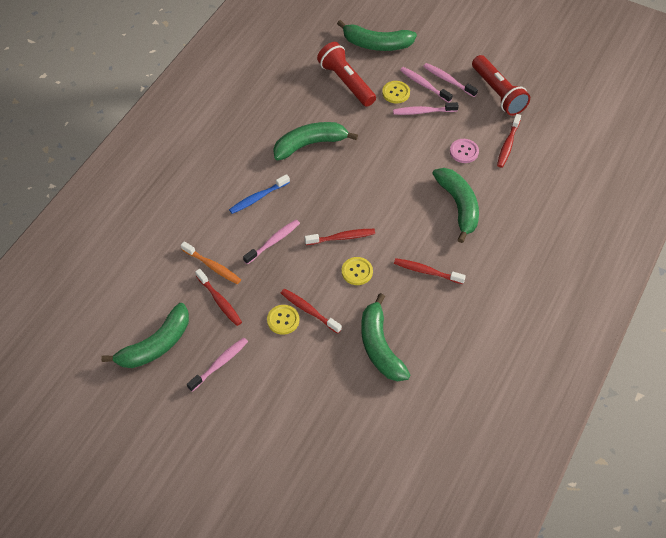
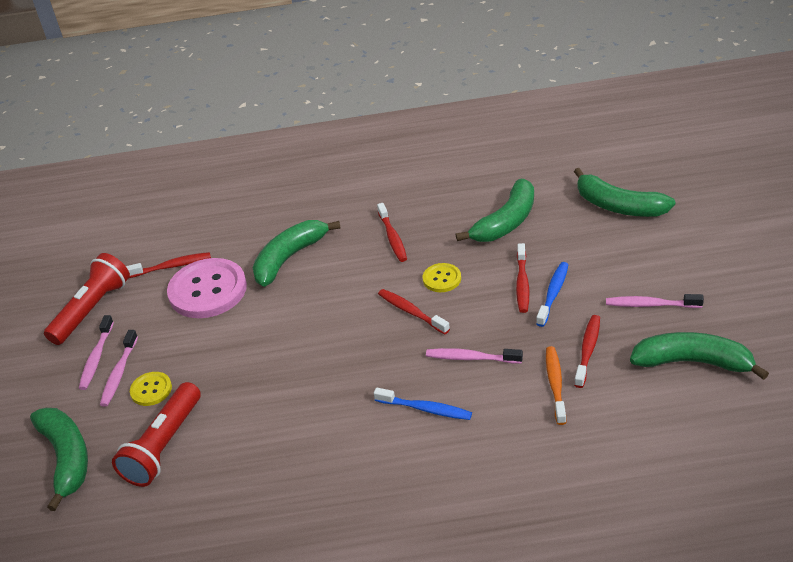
camera: 120 degrees left, 15 degrees down
yellow button [267,305,299,335] -> blue toothbrush [536,262,569,327]
green banana [273,122,358,160] -> green banana moved to [574,168,675,217]
pink toothbrush [393,102,459,115] -> none
pink button [450,139,479,163] -> pink button [167,258,247,318], size x2.08

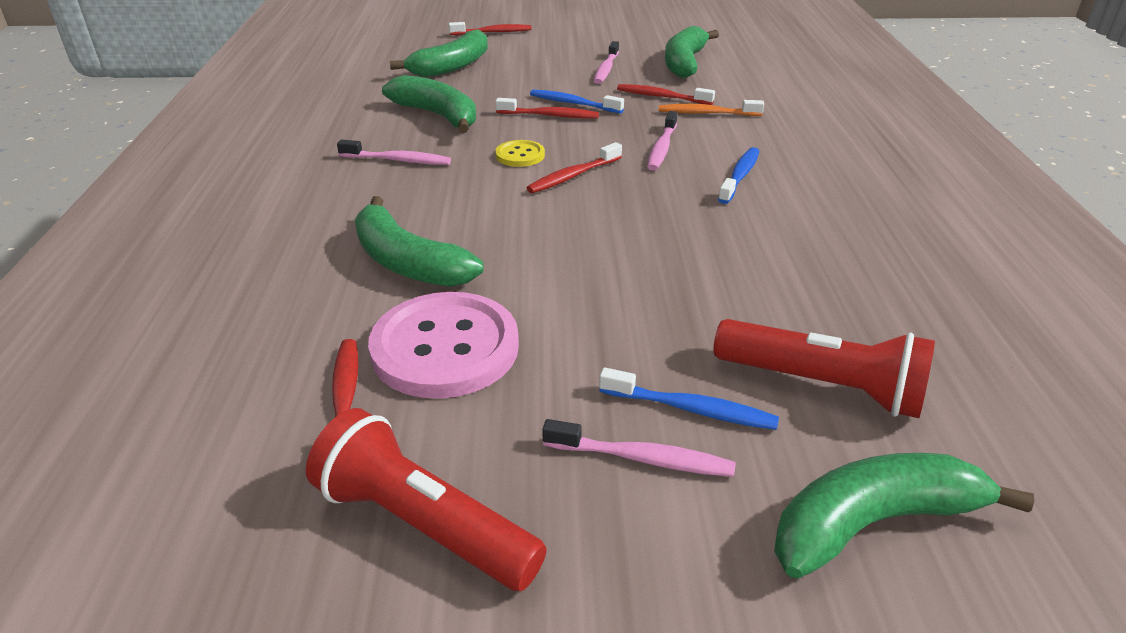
camera: 90 degrees left, 5 degrees down
pink toothbrush [79,315,114,390] -> pink toothbrush moved to [337,139,451,165]
yellow button [130,372,172,406] -> blue toothbrush [599,367,779,430]
red toothbrush [377,203,407,262] -> red toothbrush moved to [449,22,532,35]

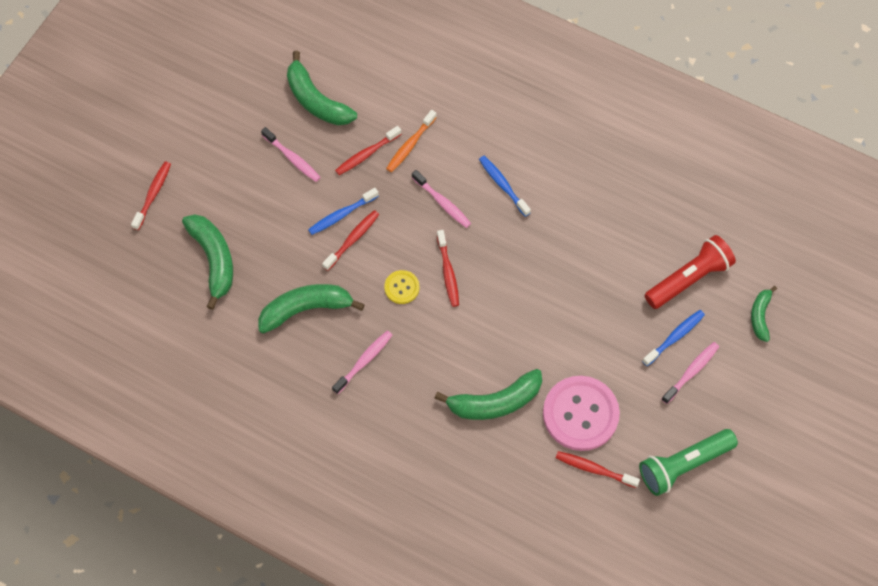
camera: 60 degrees left, 30 degrees up
red flashlight [306,408,546,591] -> green flashlight [639,429,738,496]
green banana [774,453,1035,579] -> green banana [751,286,777,342], size x0.57

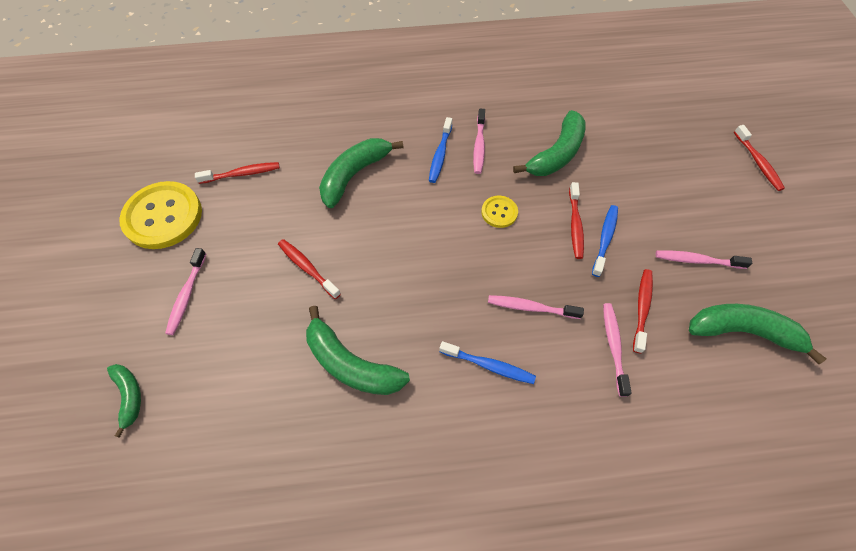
camera: 145 degrees right, 5 degrees down
green banana [182,214,233,310] -> green banana moved to [306,306,410,395]
orange toothbrush [386,110,437,172] -> pink toothbrush [603,303,632,397]
red toothbrush [437,230,459,307] -> red toothbrush moved to [278,239,341,299]
pink button [543,376,620,451] -> none
green flashlight [639,429,738,496] -> yellow button [119,181,202,249]
blue toothbrush [642,310,705,366] -> blue toothbrush moved to [429,117,452,183]
red flashlight [645,235,736,309] -> none

